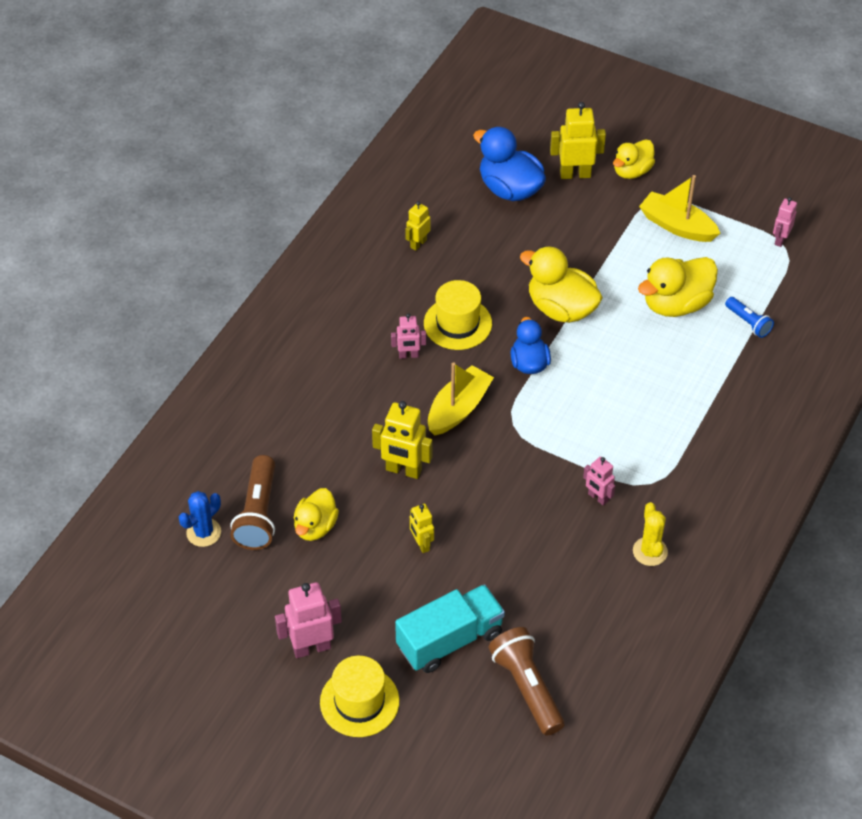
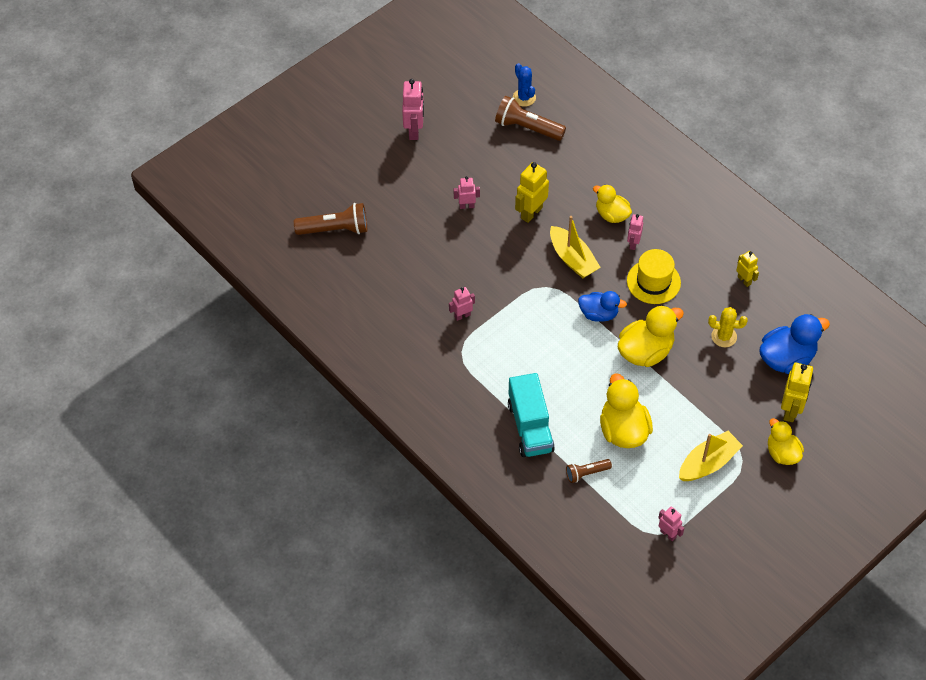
camera: 110 degrees right, 5 degrees up
yellow duck [294,488,339,541] -> yellow duck moved to [593,184,632,223]
yellow hat [320,656,399,737] -> none
turquoise truck [395,584,505,673] -> turquoise truck moved to [508,373,555,457]
yellow robot [410,504,434,553] -> pink robot [454,176,480,209]
yellow cactus [633,502,668,566] -> yellow cactus moved to [708,307,748,347]
blue flashlight [725,297,774,338] -> brown flashlight [566,459,612,483]

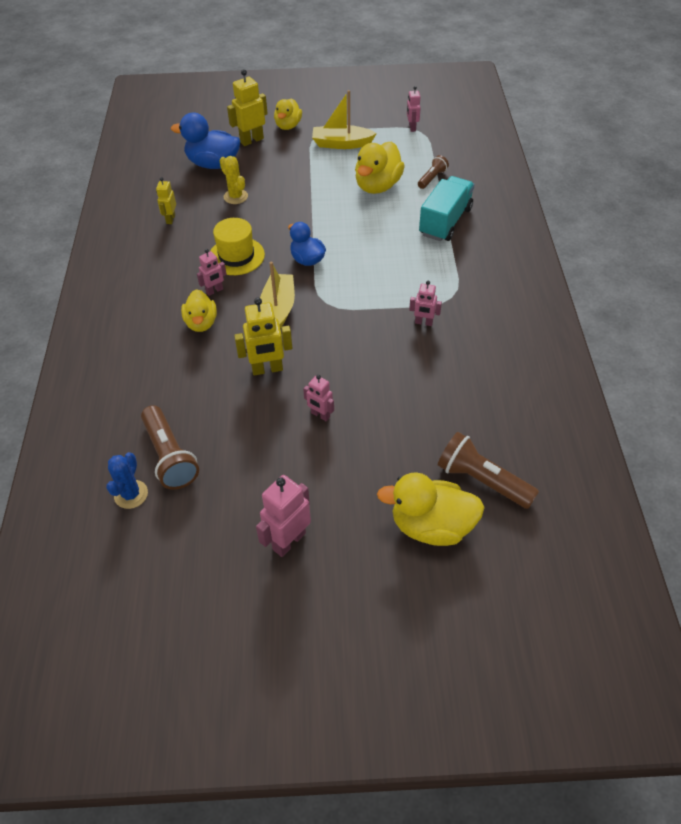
camera: 140 degrees left, 5 degrees down
brown flashlight [566,459,612,483] -> brown flashlight turned 75 degrees counterclockwise [418,155,449,189]
yellow duck [618,305,684,367] -> yellow duck moved to [377,472,485,546]

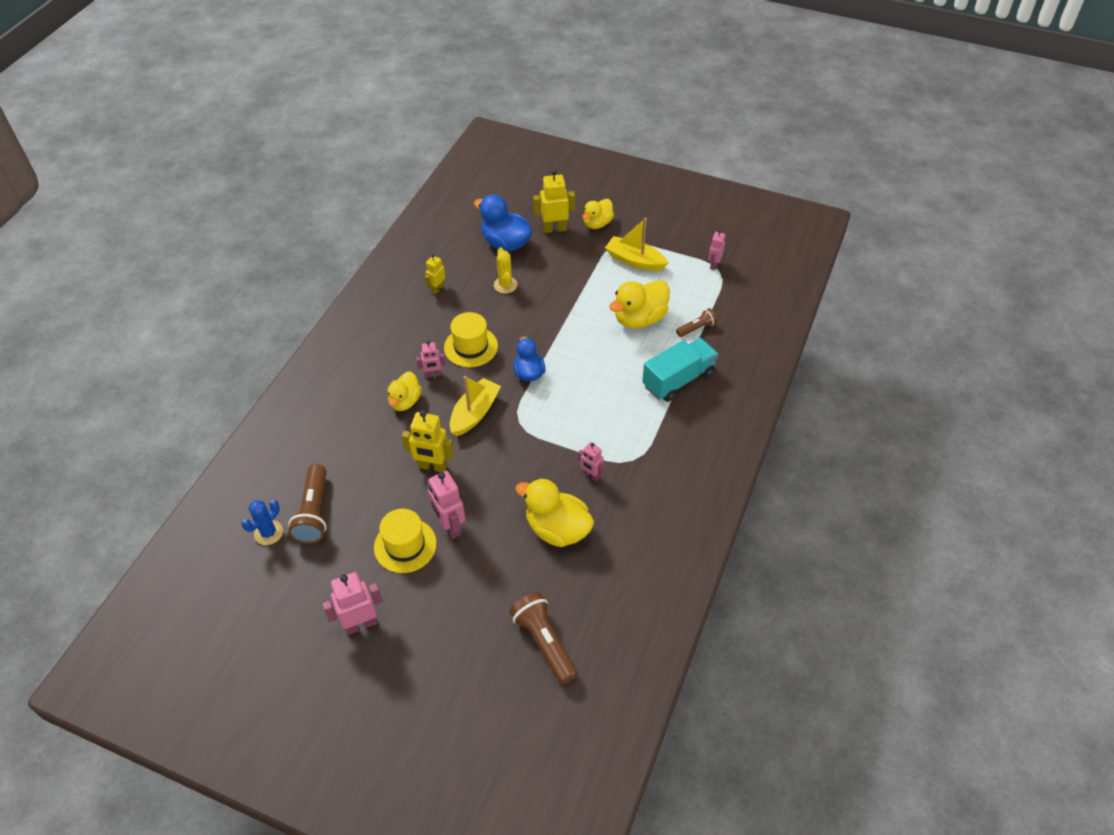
camera: 25 degrees right, 0 degrees up
pink robot [303,375,334,421] -> pink robot [428,471,466,539], size x1.66
yellow duck [377,472,485,546] -> yellow duck moved to [515,478,594,547]
none -> yellow hat [374,509,437,573]

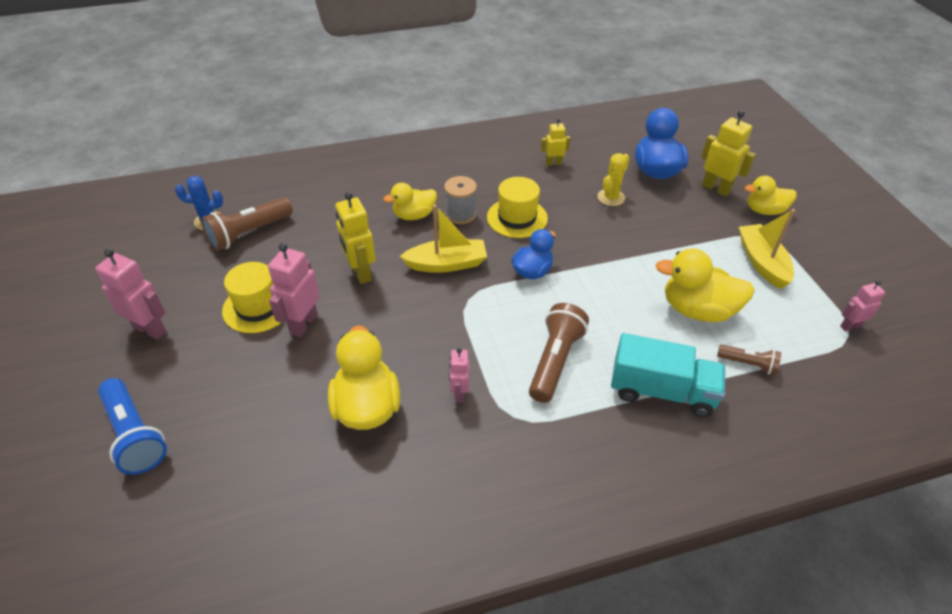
camera: 50 degrees right, 5 degrees down
pink robot [416,340,446,378] -> grey spool [444,176,477,224]
brown flashlight [509,592,578,685] -> brown flashlight moved to [529,303,589,403]
none -> blue flashlight [98,378,167,475]

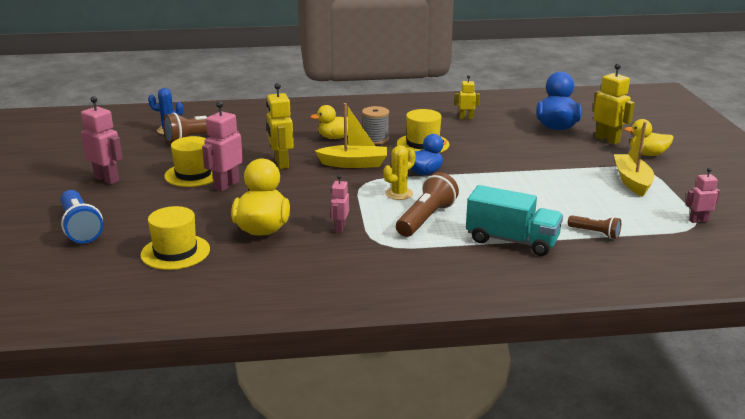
camera: 10 degrees right, 20 degrees down
yellow cactus [598,153,630,206] -> yellow cactus moved to [384,145,416,200]
yellow duck [655,249,755,322] -> none
none -> yellow hat [140,206,210,270]

